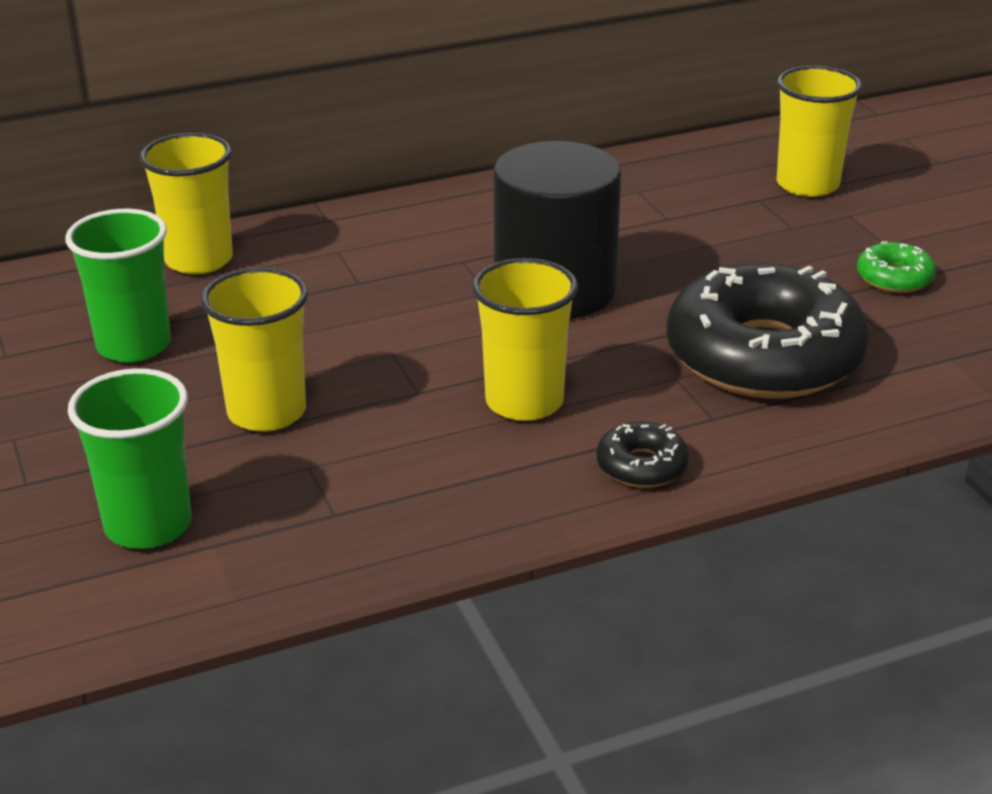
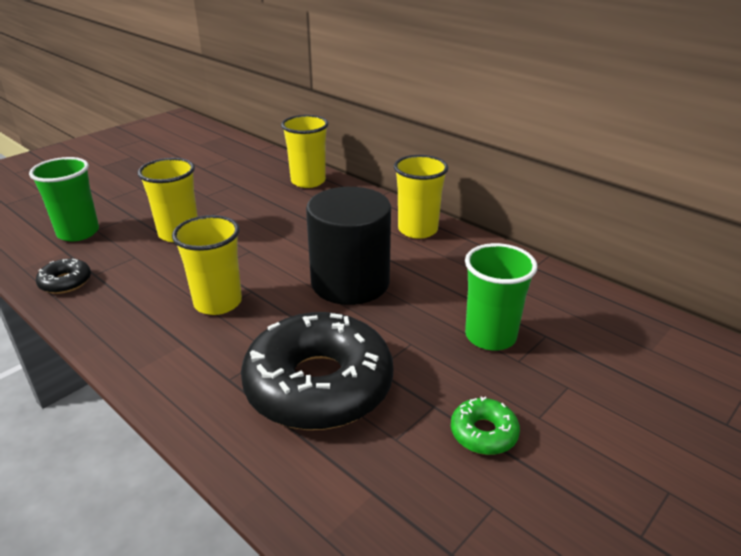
camera: 65 degrees right, 0 degrees up
green cup [65,209,171,363] -> green cup moved to [465,243,537,350]
black donut [597,421,689,488] -> black donut moved to [36,259,91,294]
yellow cup [777,66,862,197] -> yellow cup moved to [394,155,448,239]

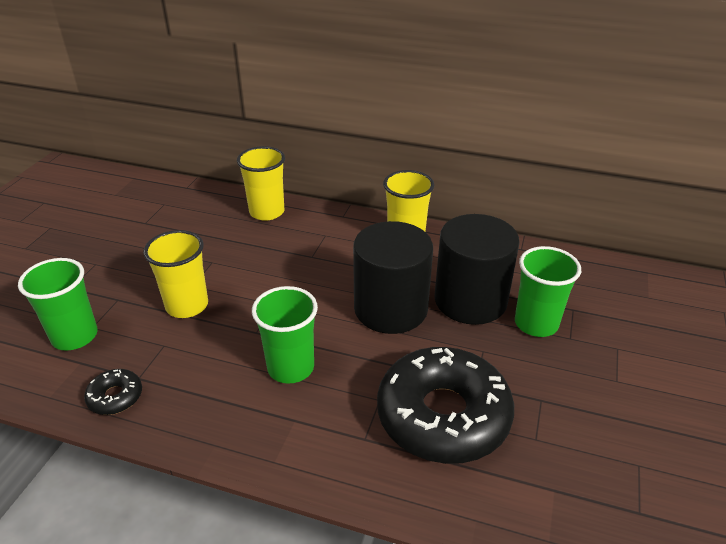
camera: 25 degrees left, 5 degrees up
yellow cup [172,215,242,315] -> green cup [252,286,318,384]
green donut [451,397,520,455] -> none
none -> black cylinder [434,214,520,325]

